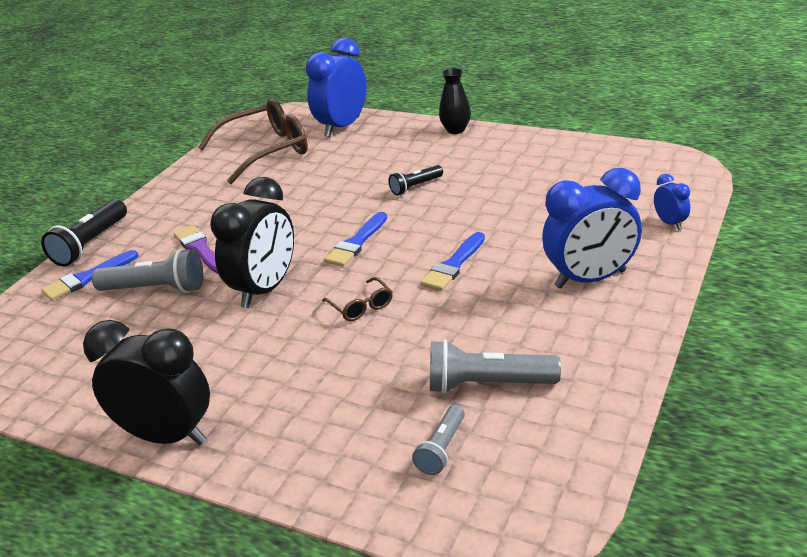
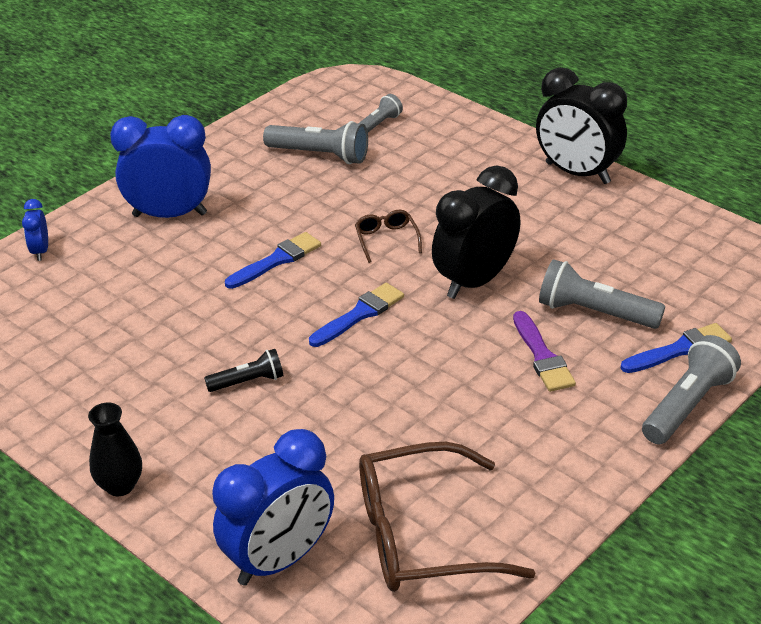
camera: 165 degrees left, 5 degrees up
black flashlight [41,199,127,266] -> grey flashlight [642,335,741,444]

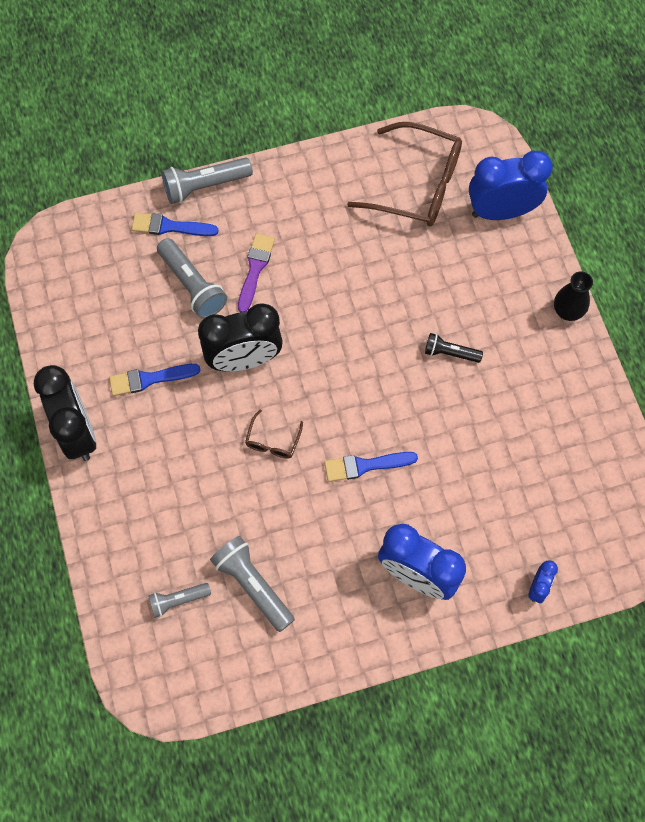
camera: 150 degrees left, 30 degrees up
blue brush [309,283,404,347] -> blue brush moved to [109,364,201,396]

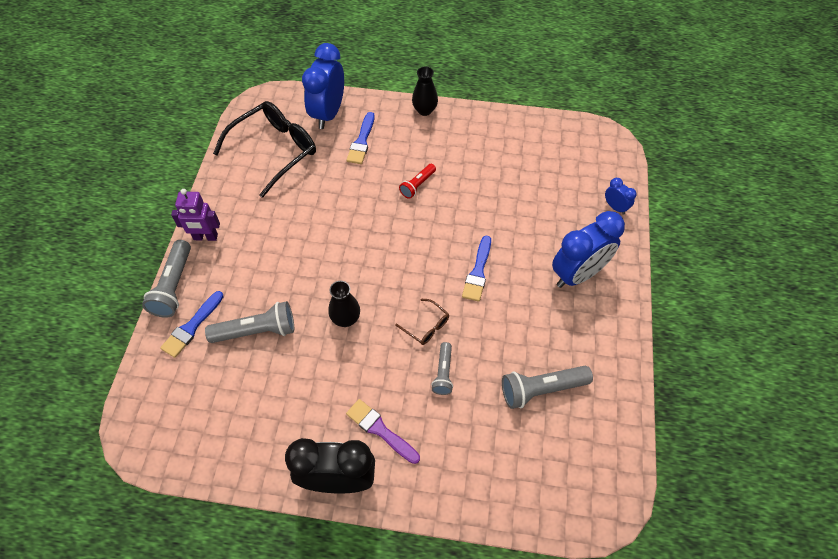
camera: 65 degrees left, 10 degrees down
blue brush [109,364,201,396] -> blue brush moved to [346,112,375,164]
grey flashlight [148,583,211,618] -> grey flashlight moved to [431,342,453,395]
black clock [198,303,283,371] -> black vase [328,281,360,327]
purple brush [238,233,275,312] -> purple brush moved to [346,399,420,464]
brown glasses [347,122,462,226] -> black glasses [213,101,316,198]
black flashlight [425,333,483,363] -> red flashlight [399,164,436,199]
none -> purple robot [171,189,220,241]

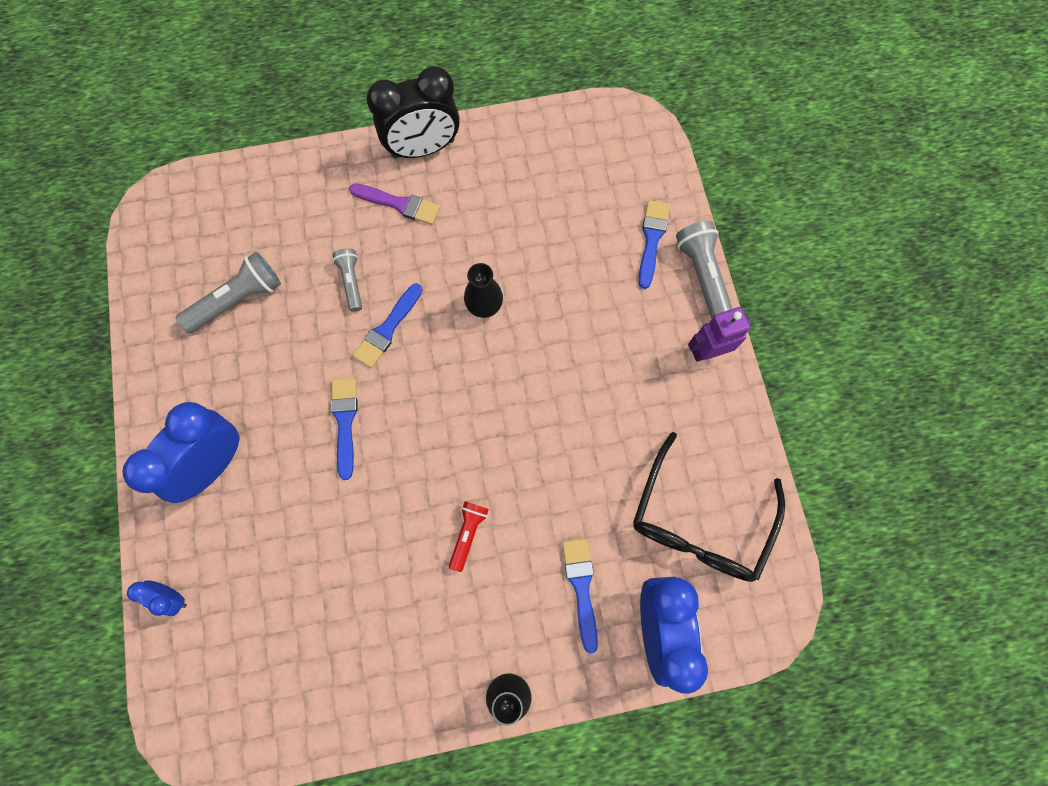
camera: 160 degrees right, 15 degrees up
grey flashlight [205,301,294,343] -> none
brown glasses [395,299,449,345] -> blue brush [353,283,422,368]

